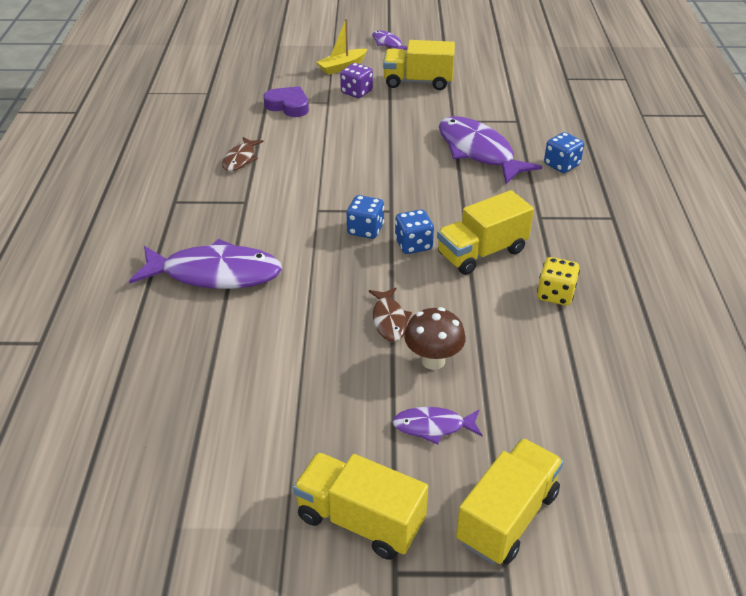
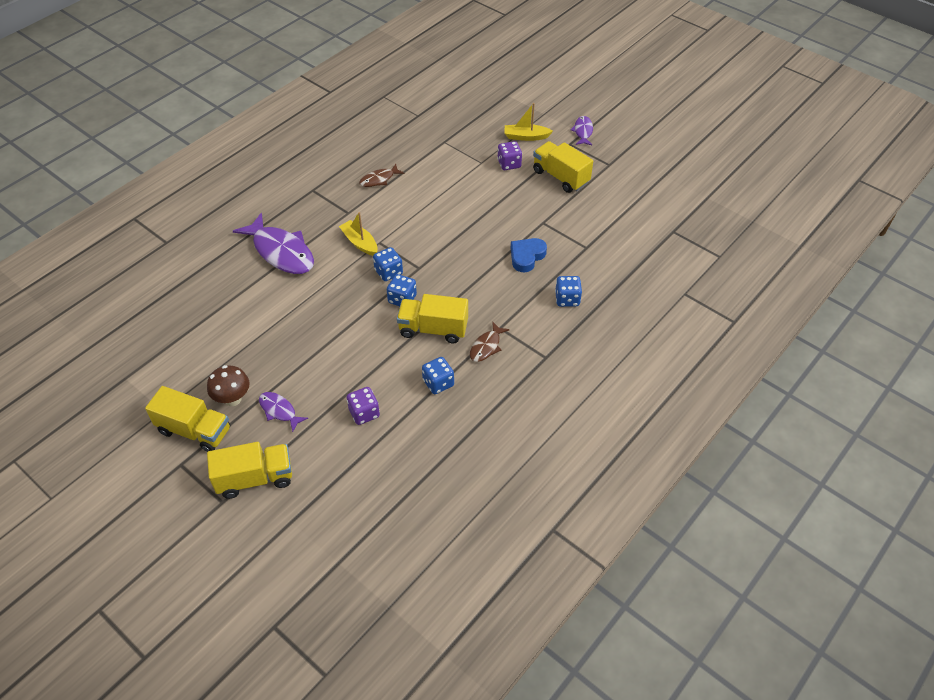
camera: 40 degrees right, 10 degrees up
purple heart [264,86,309,117] -> none
yellow truck [293,452,428,560] -> yellow truck turned 135 degrees clockwise [145,386,230,452]
brown fish [369,288,412,342] -> brown fish moved to [470,321,510,362]
brown mushroom [404,307,466,370] -> brown mushroom moved to [207,365,250,406]
purple fish [439,116,542,184] -> blue heart [511,238,547,272]
yellow dice [537,257,580,306] -> blue dice [422,357,454,394]
none -> yellow boat [339,212,378,256]
none -> purple dice [347,387,380,425]

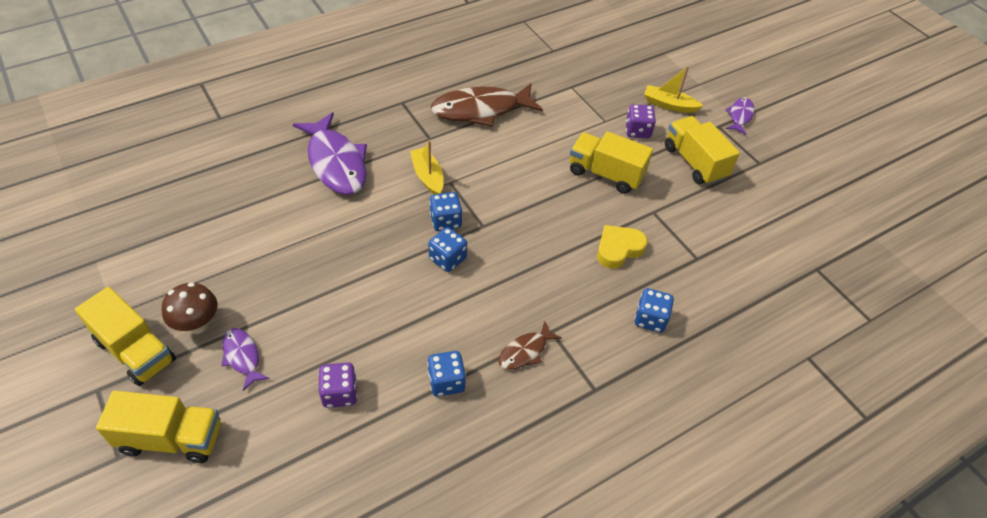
camera: 15 degrees right, 0 degrees up
brown fish [359,164,405,187] -> brown fish [431,84,543,127], size x2.00
yellow truck [397,294,468,343] -> yellow truck moved to [570,131,653,194]
blue heart [511,238,547,272] -> yellow heart [597,225,648,269]

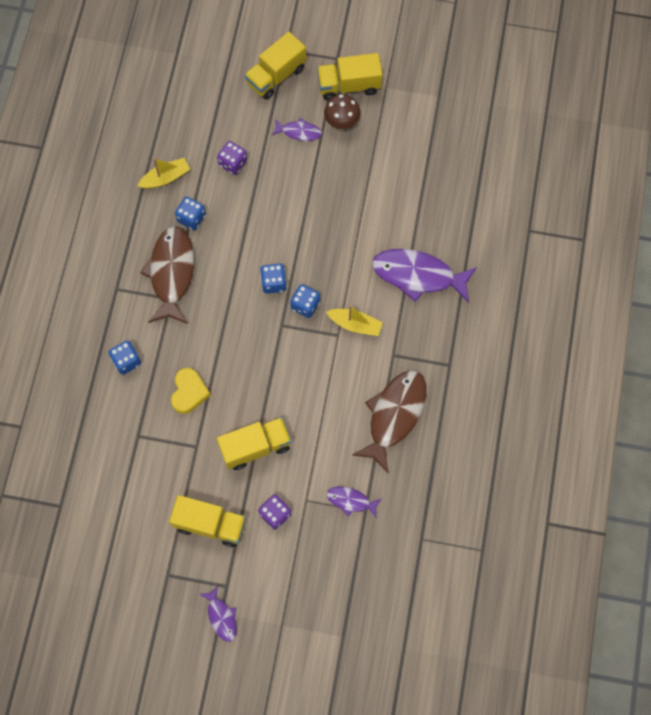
camera: 135 degrees right, 20 degrees up
brown fish [498,321,562,370] -> brown fish [140,226,194,324], size x2.00
yellow boat [644,66,703,113] -> yellow boat moved to [137,158,190,189]
none -> purple fish [327,486,382,518]

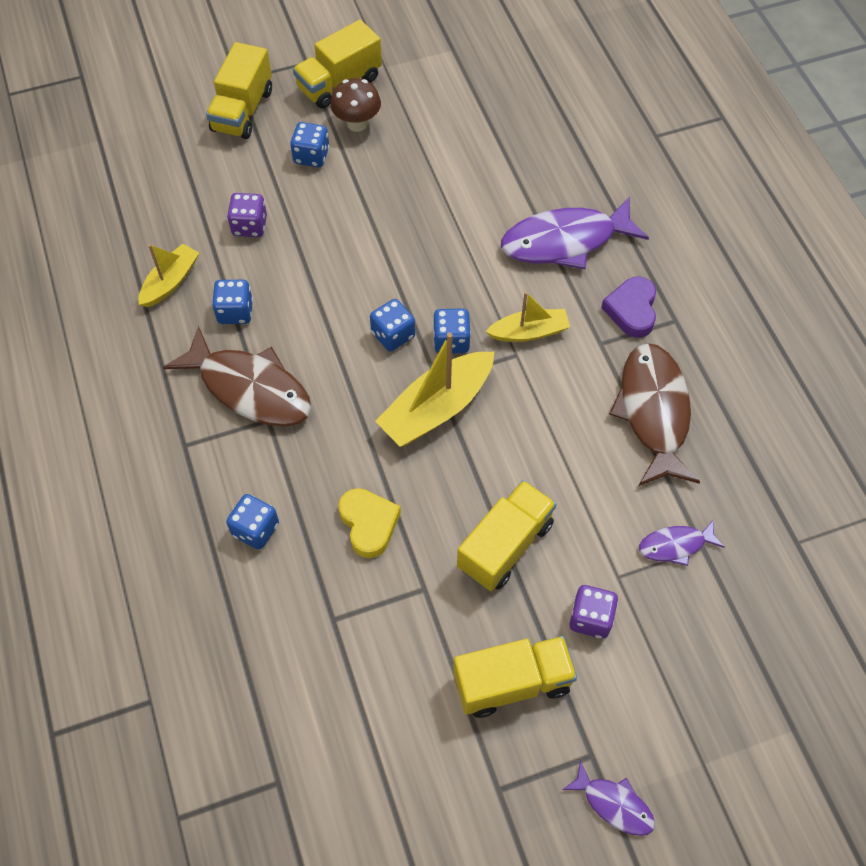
camera: 30 degrees left, 10 degrees down
brown fish [140,226,194,324] -> brown fish turned 150 degrees clockwise [163,326,311,426]
purple fish [272,118,322,141] -> blue dice [290,122,329,167]
none -> yellow boat [375,333,494,447]
none -> purple heart [601,276,656,338]

